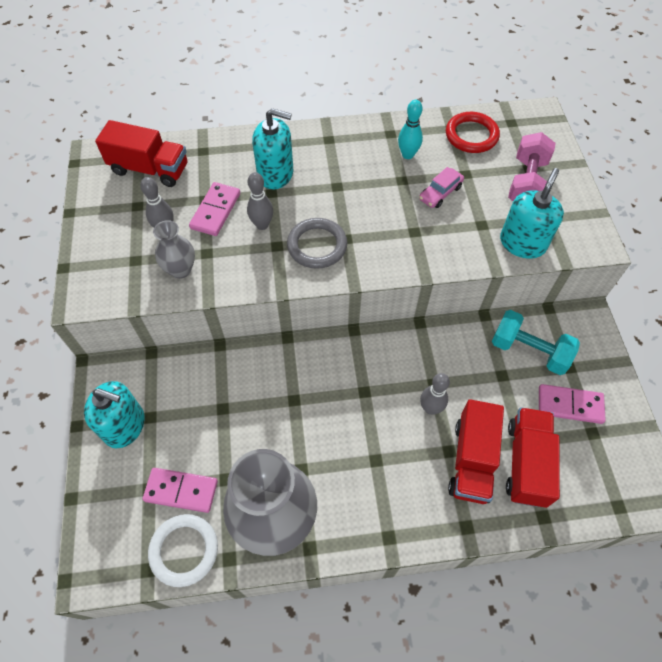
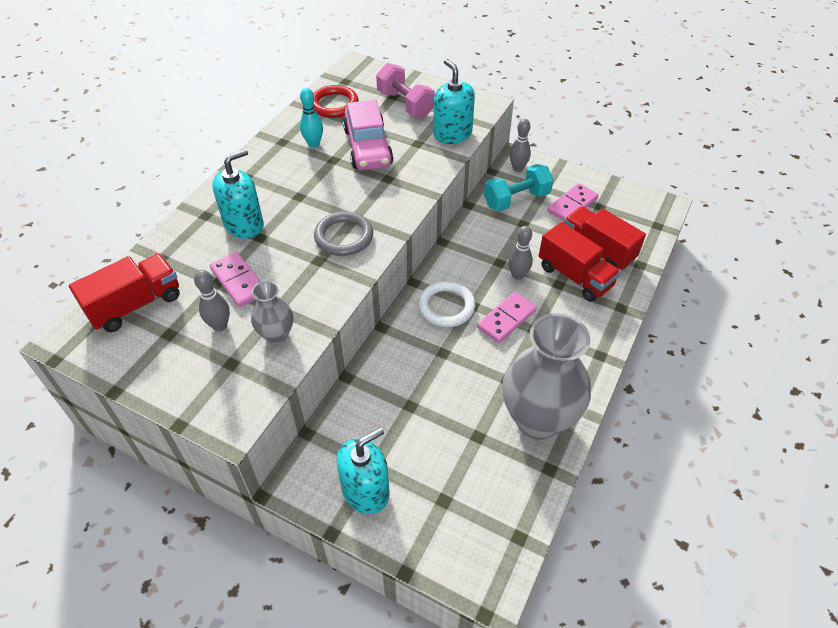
camera: 55 degrees left, 10 degrees down
pink domino [143,468,218,513] -> pink domino moved to [477,292,537,343]
white ring [148,514,218,587] -> white ring moved to [418,281,475,327]
grey bowling pin [247,172,273,230] -> grey bowling pin moved to [510,119,531,172]
pink car [419,167,464,208] -> pink car [343,100,393,171], size x1.95

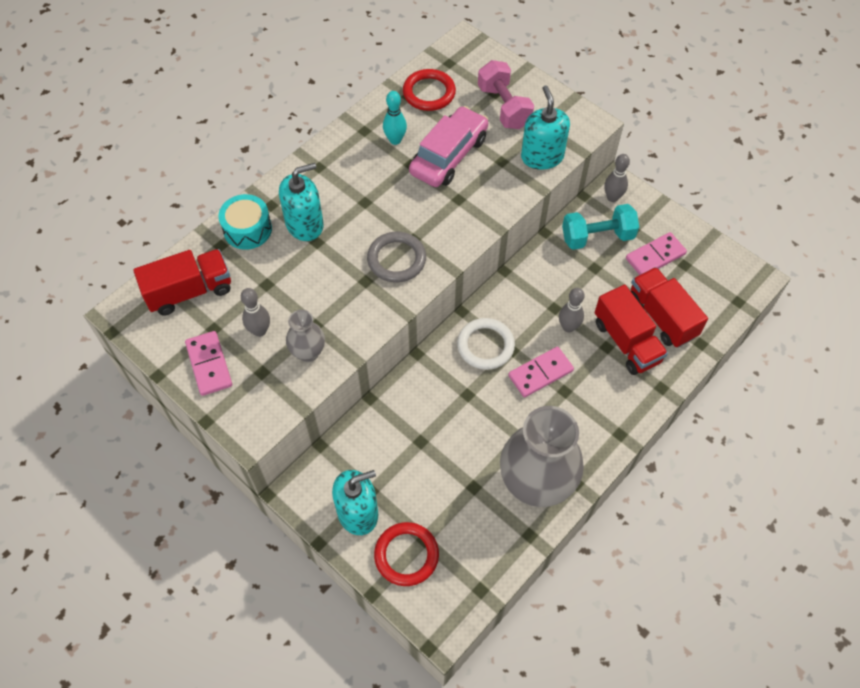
camera: 15 degrees right, 10 degrees up
pink domino [210,252,261,307] -> pink domino moved to [185,331,232,396]
pink car [343,100,393,171] -> pink car turned 150 degrees counterclockwise [409,106,488,187]
none -> turquoise drum [218,194,272,250]
none -> red ring [374,522,439,586]

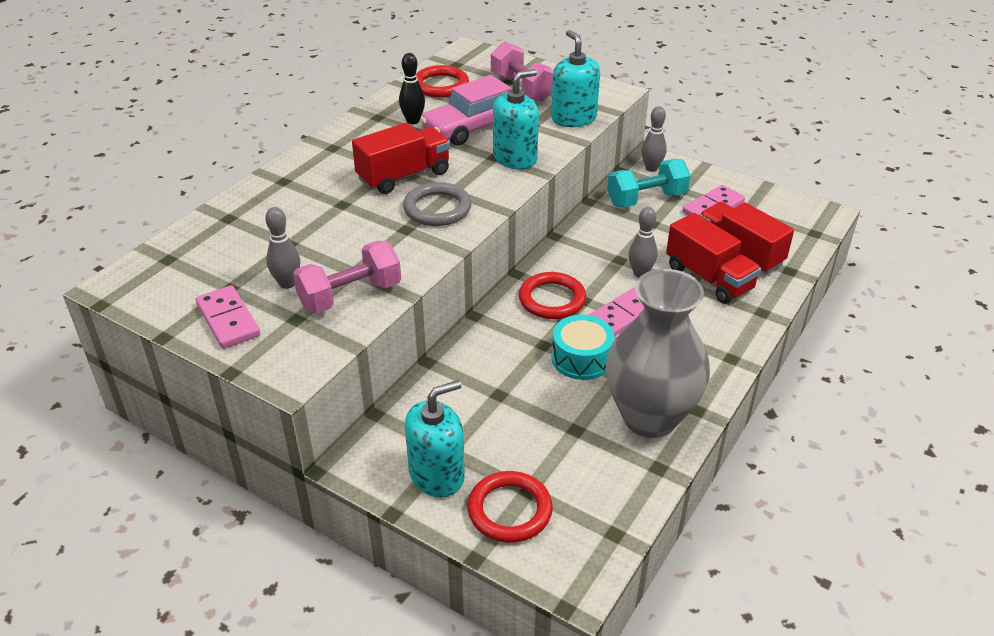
camera: 10 degrees left, 20 degrees down
red truck [133,249,231,315] -> red truck moved to [352,123,450,194]
turquoise drum [218,194,272,250] -> turquoise drum moved to [552,315,615,380]
turquoise soap dispenser [279,163,324,241] -> turquoise soap dispenser moved to [493,69,539,169]
grey vase [286,310,325,362] -> pink dumbbell [293,241,401,313]
turquoise bowling pin [383,91,407,145] -> black bowling pin [399,53,425,124]
pink car [409,106,488,187] -> pink car turned 150 degrees counterclockwise [420,75,511,145]
white ring [457,318,515,370] -> red ring [519,272,586,319]

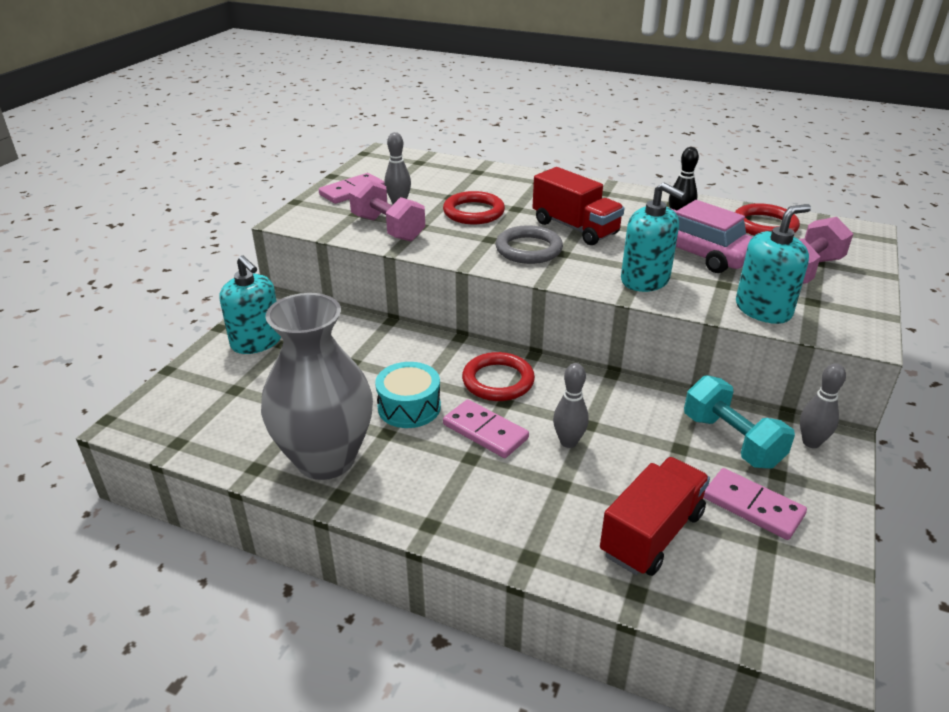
camera: 80 degrees right, 5 degrees down
red ring [467,471,553,543] -> red ring moved to [443,191,505,224]
red truck [666,213,761,304] -> none

